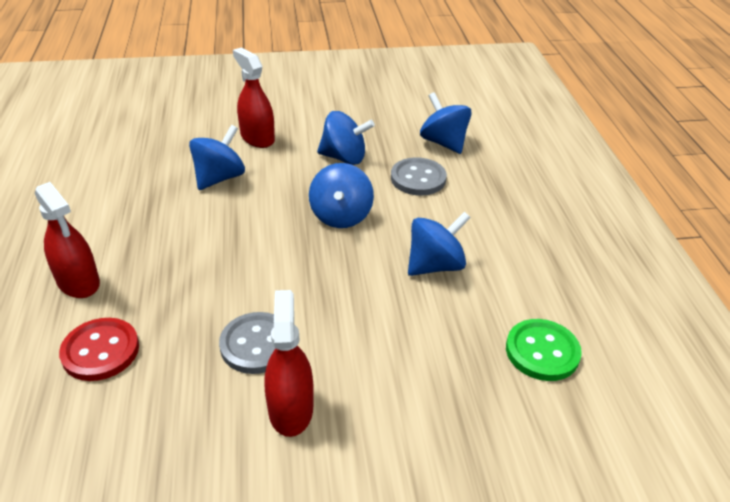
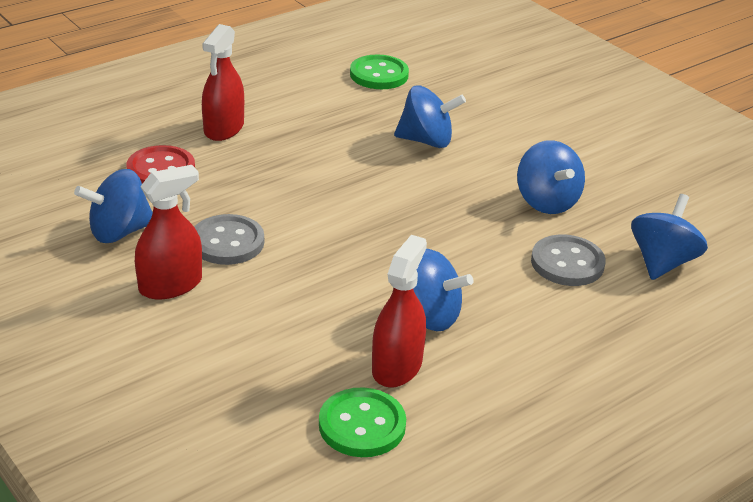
camera: 60 degrees right, 5 degrees down
red spray bottle [233,48,275,148] -> red spray bottle moved to [372,235,427,387]
blue spinning top [309,163,374,228] -> blue spinning top moved to [74,169,153,243]
none -> green button [350,54,409,89]

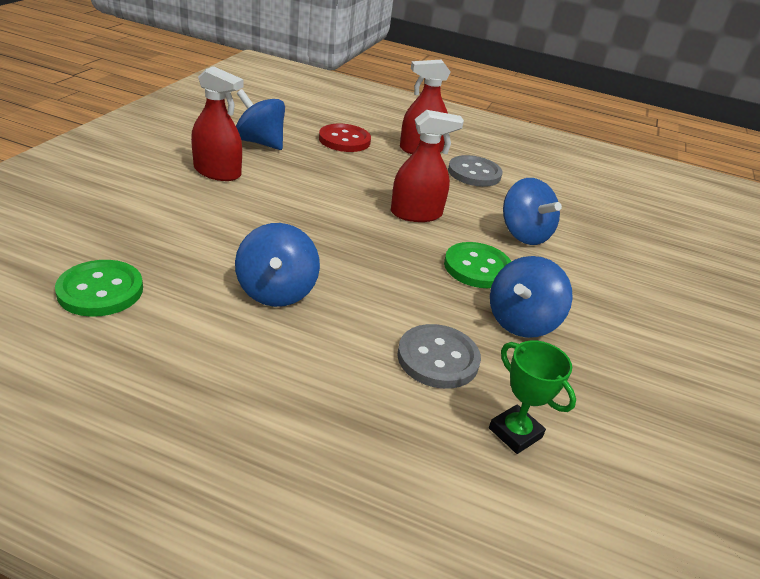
camera: 55 degrees right, 0 degrees up
grey button [195,214,264,265] -> grey button moved to [448,155,502,187]
green button [350,54,409,89] -> green button moved to [444,242,512,288]
red spray bottle [372,235,427,387] -> red spray bottle moved to [391,110,464,222]
blue spinning top [631,194,708,280] -> green trophy [489,340,576,454]

